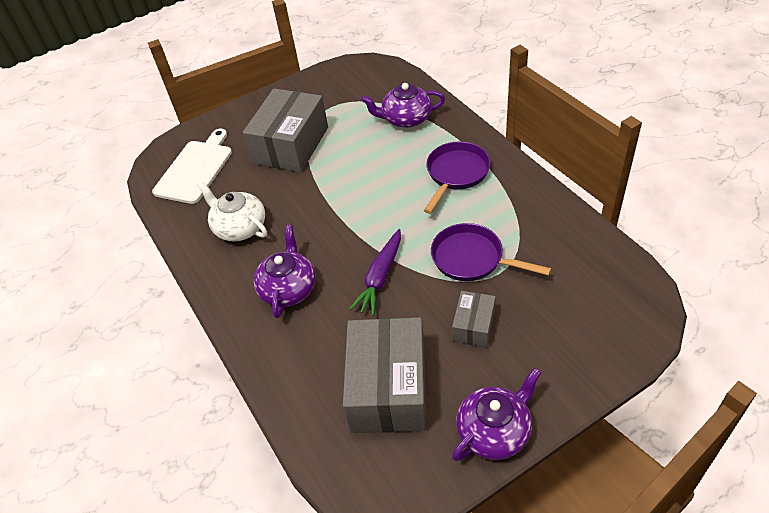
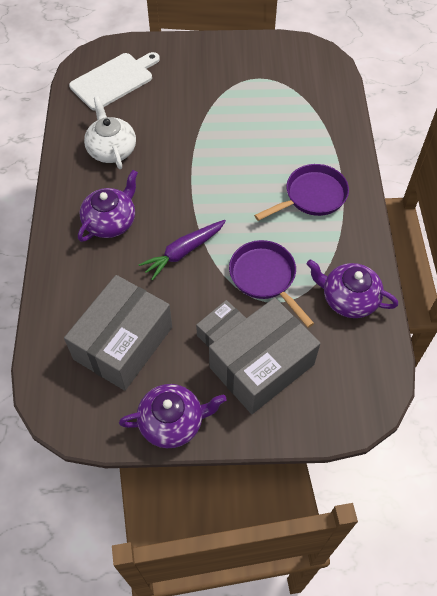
camera: 25 degrees right, 10 degrees up
grey box [243,89,328,172] -> grey box moved to [209,298,321,414]
purple teapot [361,83,445,128] -> purple teapot moved to [306,259,398,318]

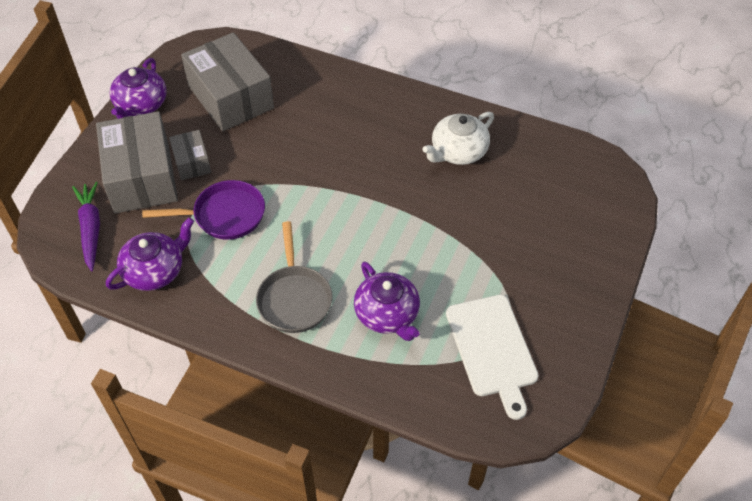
camera: 115 degrees right, 5 degrees down
white cutting board [69,52,160,111] -> white cutting board moved to [446,295,539,420]
purple teapot [78,170,138,242] -> purple teapot moved to [354,262,420,341]
white teapot [84,96,136,169] -> white teapot turned 135 degrees clockwise [422,112,494,165]
purple carrot [138,220,226,281] -> purple carrot moved to [72,182,100,271]
purple pan [254,164,349,221] -> grey pan [256,221,332,333]

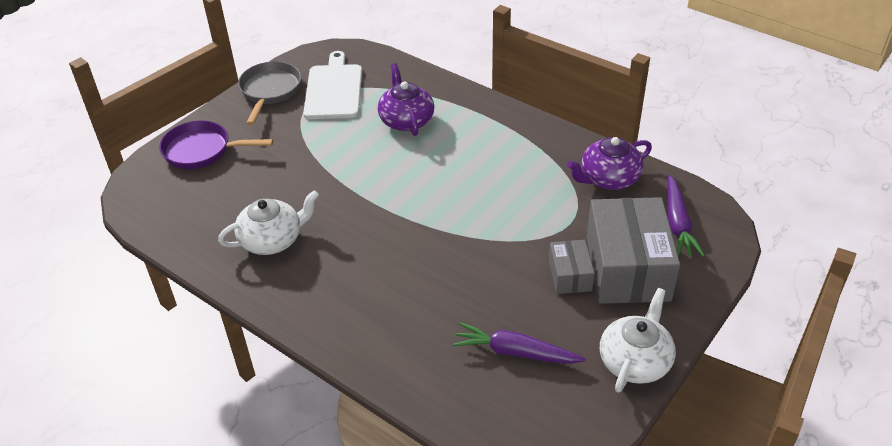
camera: 165 degrees left, 10 degrees down
purple teapot [109,58,167,119] -> white teapot [600,288,676,393]
purple pan [142,180,265,240] -> purple pan moved to [159,121,273,169]
grey box [181,33,274,131] -> purple carrot [453,322,586,364]
grey pan [256,221,332,333] -> grey pan moved to [238,61,301,126]

